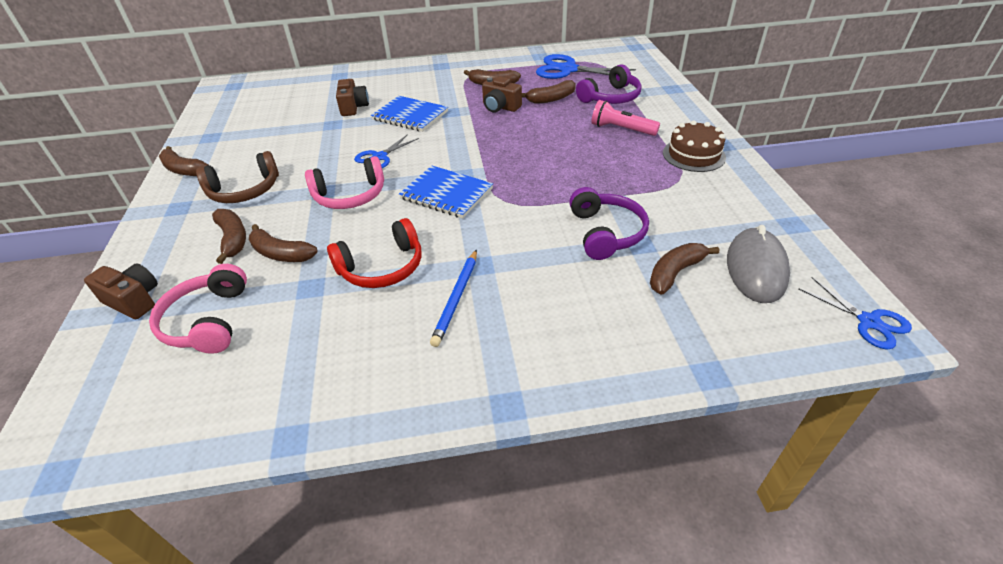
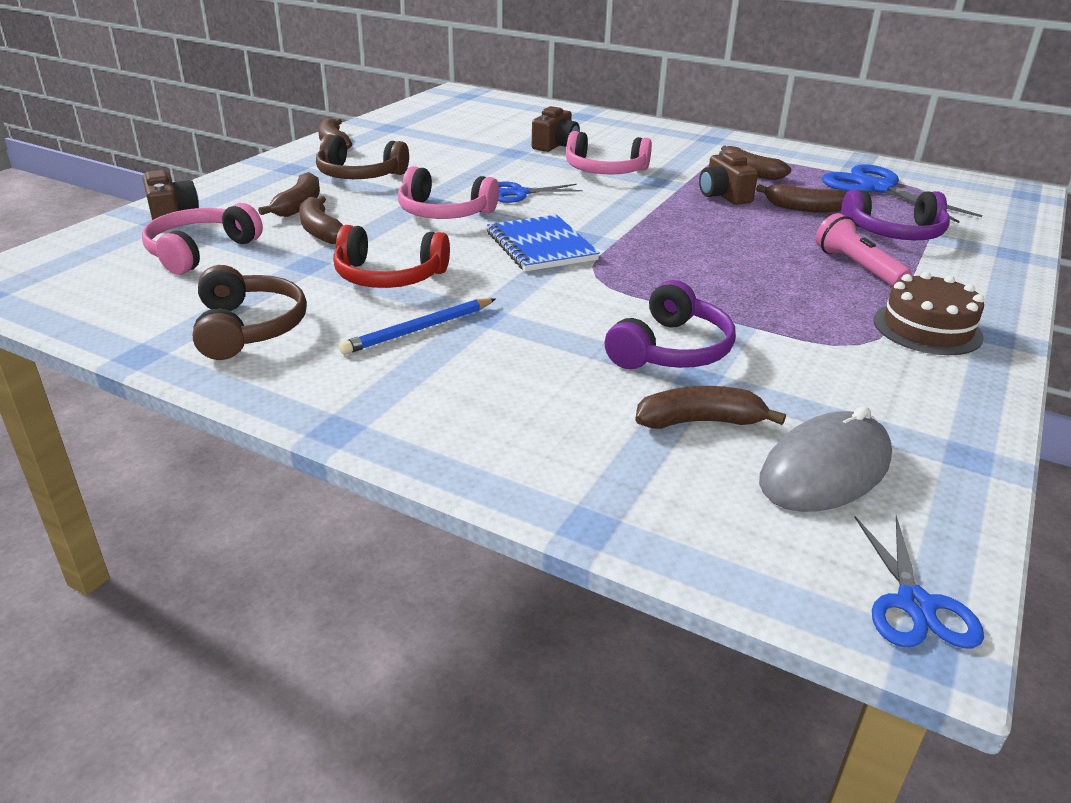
camera: 35 degrees right, 10 degrees down
blue notebook [371,96,448,132] -> pink headphones [566,131,652,175]
none -> brown headphones [193,265,307,360]

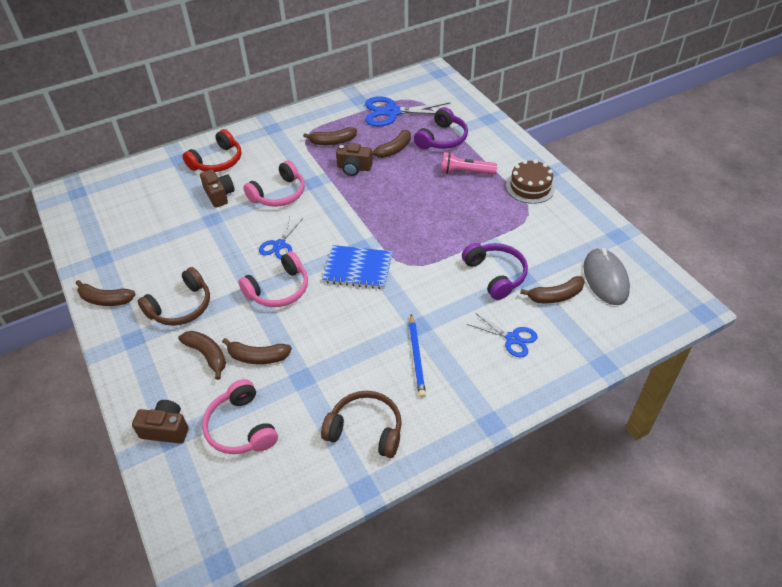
camera: 55 degrees left, 15 degrees up
red headphones [333,225,450,288] -> red headphones moved to [183,129,241,172]
brown banana [635,386,786,429] -> brown banana turned 135 degrees counterclockwise [520,276,585,303]
blue scissors [855,515,984,648] -> blue scissors moved to [467,313,538,357]

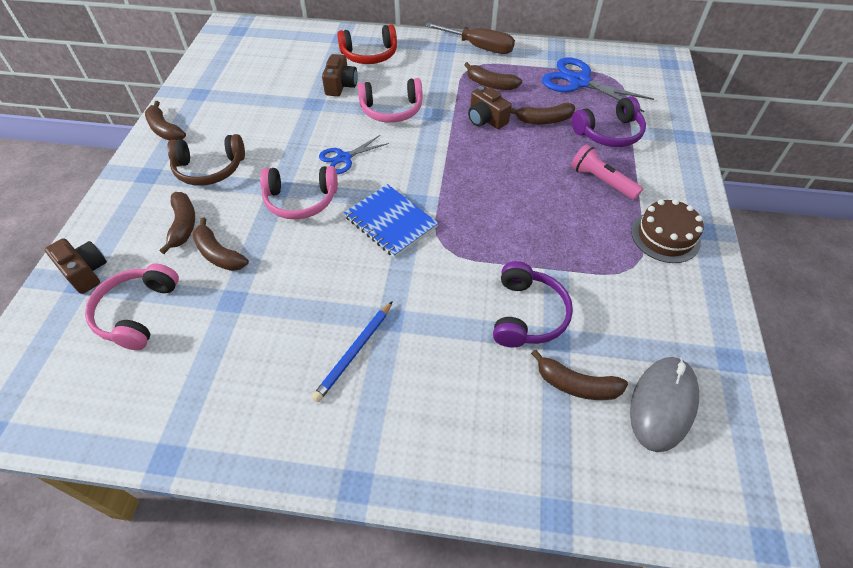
camera: 35 degrees right, 5 degrees up
brown headphones [321,391,402,458] -> none
blue scissors [467,313,538,357] -> none
none -> brown screwdriver [425,22,515,54]

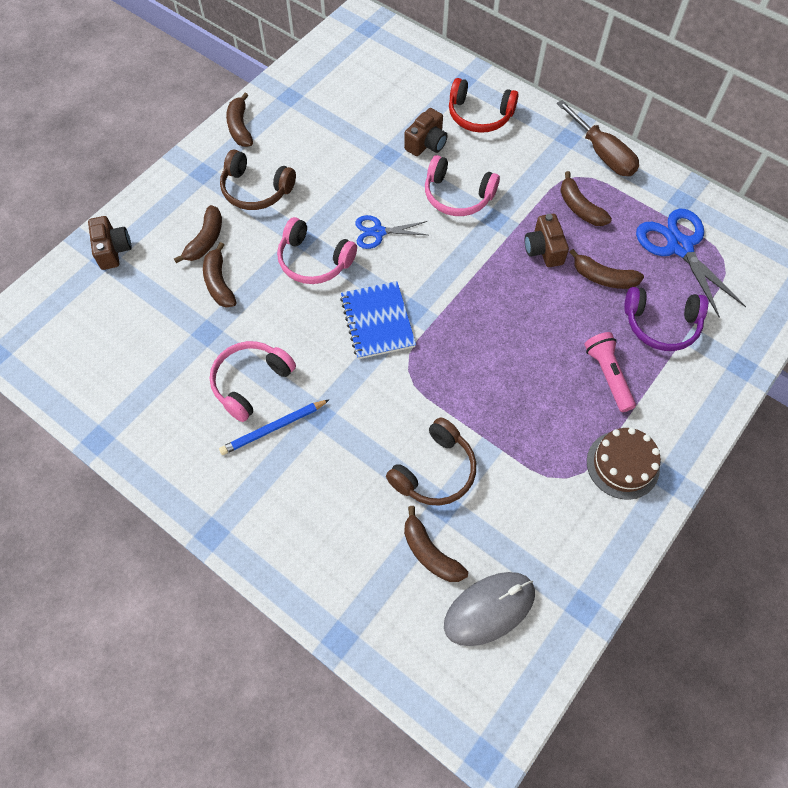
camera: 30 degrees right, 10 degrees up
pink headphones [85,264,179,350] -> pink headphones moved to [210,341,296,422]
purple headphones [493,261,573,347] -> brown headphones [386,417,476,506]

